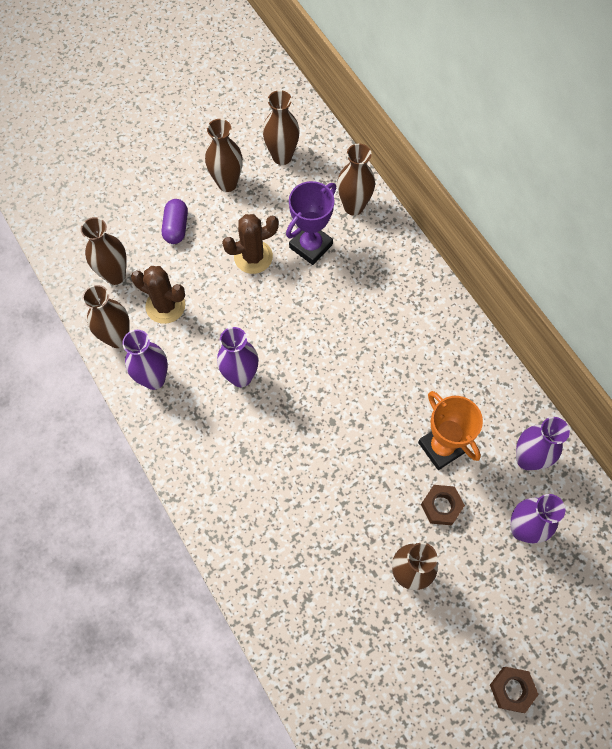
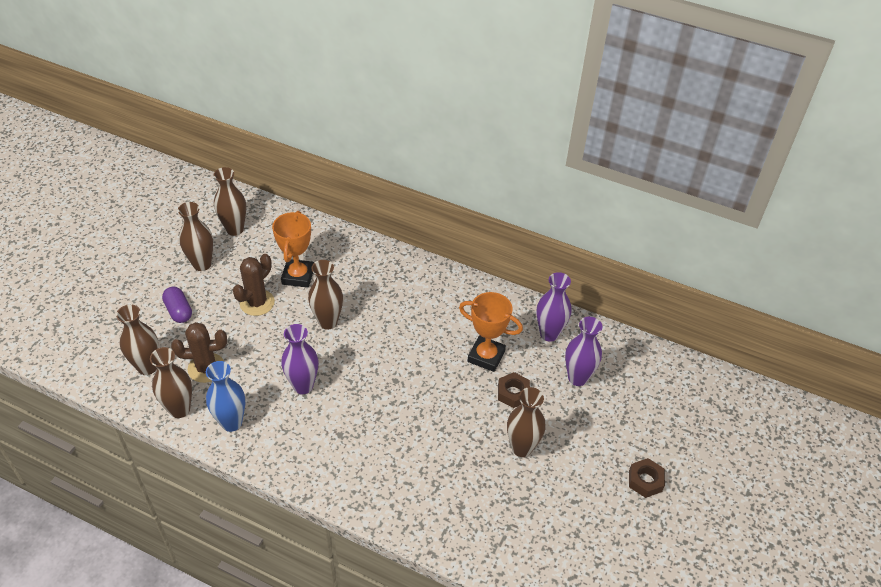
camera: 35 degrees left, 20 degrees down
purple vase [122,330,168,390] -> blue vase [206,361,245,432]
purple trophy [286,181,336,265] -> orange trophy [272,211,314,288]
brown vase [337,144,375,216] -> brown vase moved to [308,260,343,330]

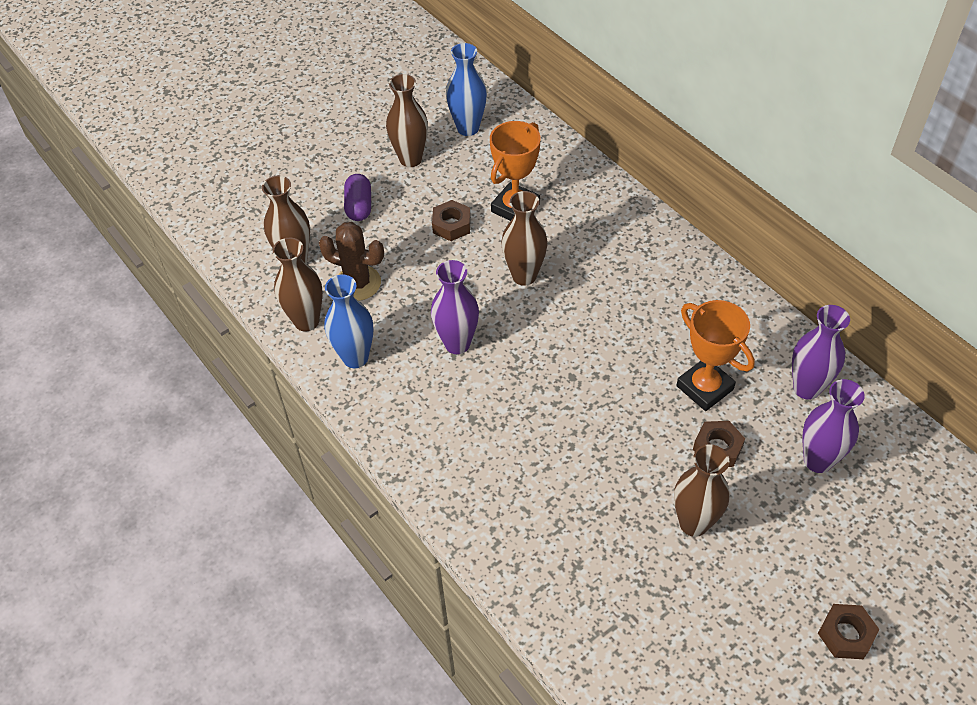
camera: 30 degrees right, 5 degrees up
brown vase [214,167,246,236] -> blue vase [446,43,487,136]
brown cactus [233,254,275,316] -> brown nut [432,200,471,241]

